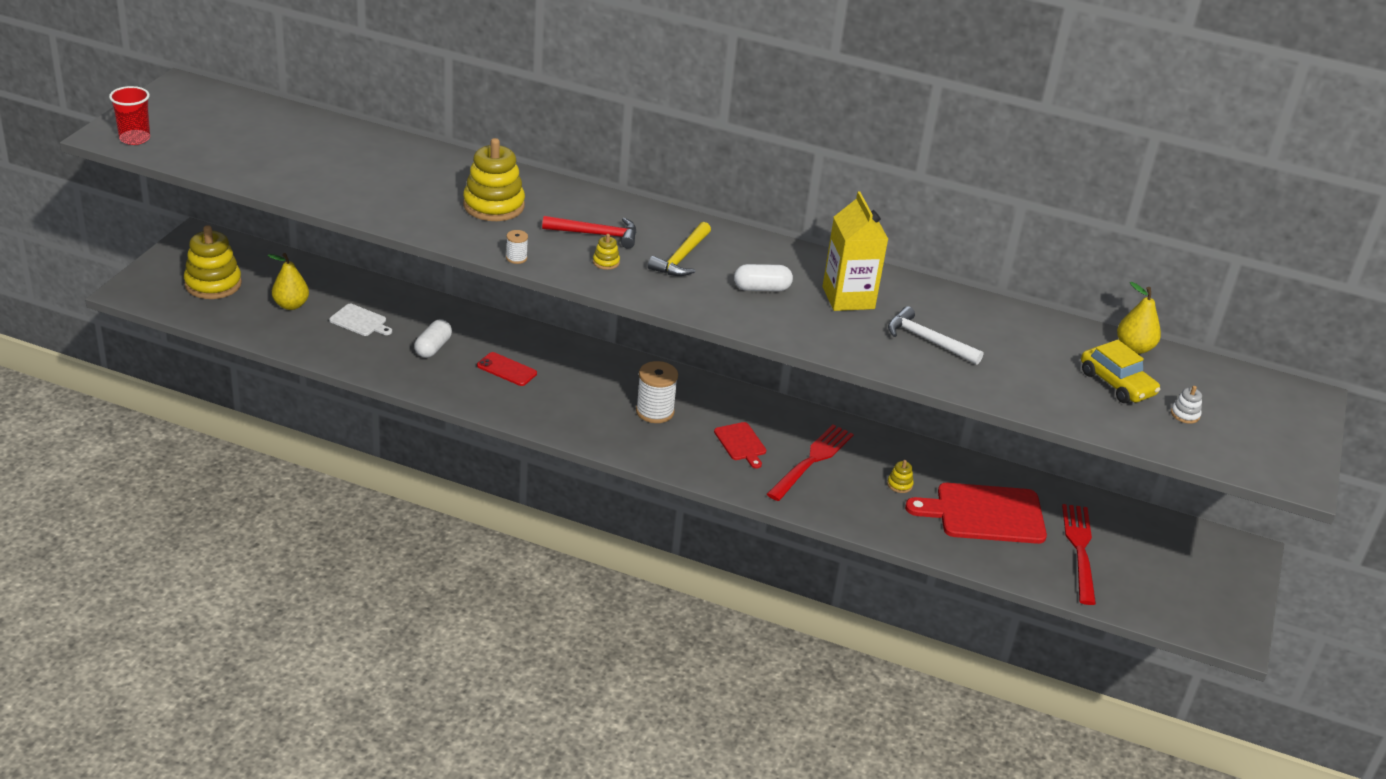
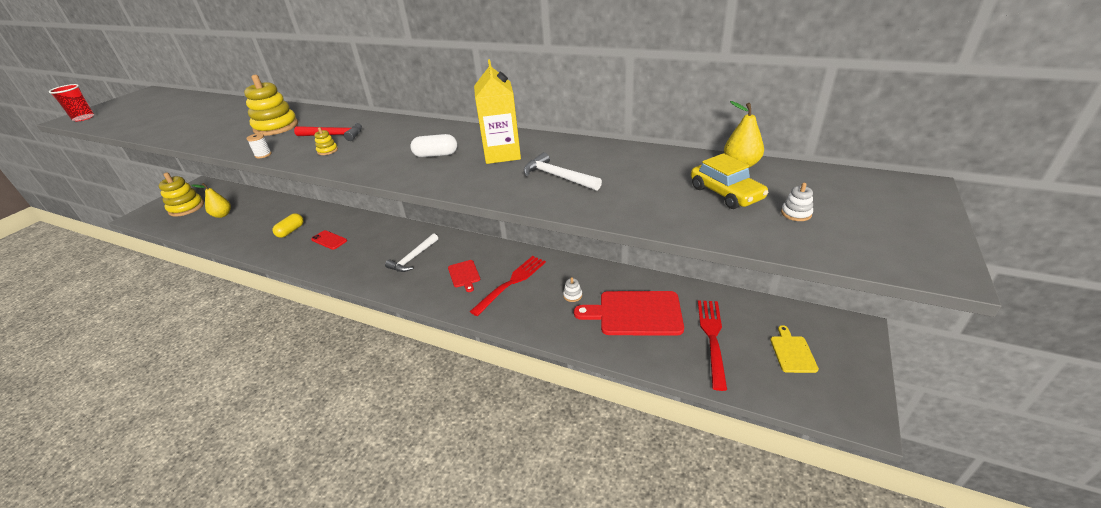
camera: 10 degrees right, 0 degrees up
white cutting board [329,304,392,336] -> none
white capsule [414,319,452,358] -> yellow capsule [273,213,303,238]
white spool [636,361,678,423] -> white hammer [385,233,438,272]
yellow hammer [648,222,711,276] -> none
yellow stacking toy [887,460,914,493] -> white stacking toy [563,277,582,302]
none -> yellow cutting board [770,325,819,373]

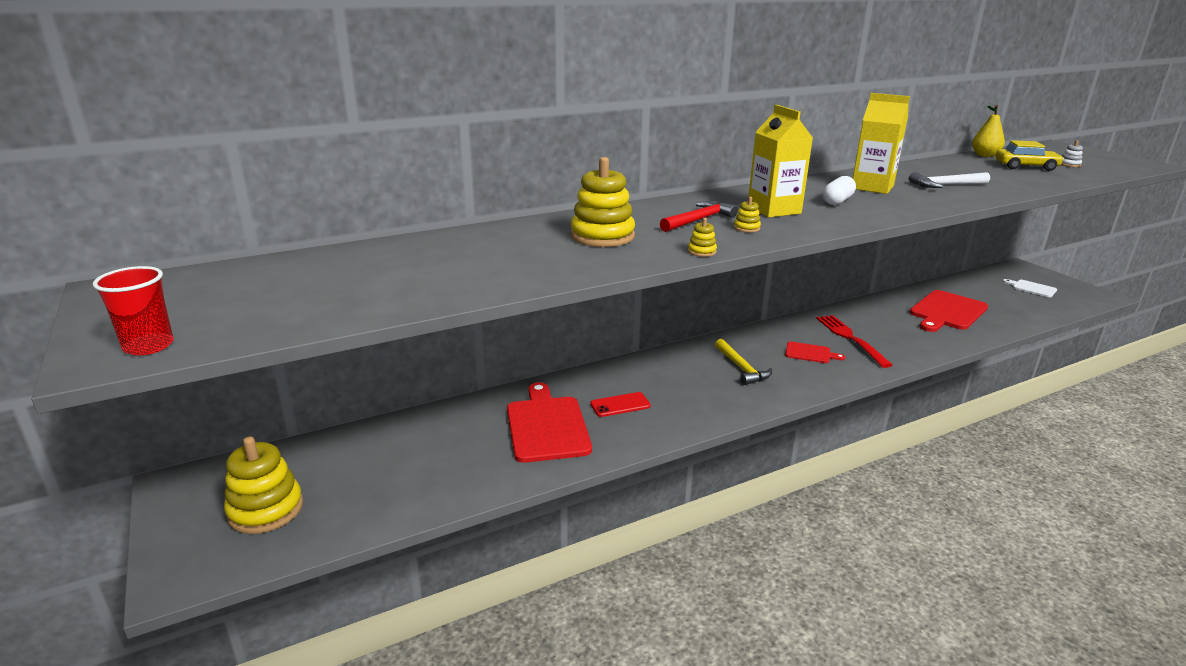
camera: 55 degrees left, 10 degrees down
yellow pear [192,183,231,218] -> none
white spool [246,133,272,158] -> yellow stacking toy [688,218,717,257]
yellow capsule [273,213,303,238] -> red cutting board [507,382,592,463]
white hammer [385,233,438,272] -> yellow hammer [715,339,772,385]
white stacking toy [563,277,582,302] -> none
red fork [698,300,727,391] -> none
yellow cutting board [770,325,819,373] -> white cutting board [1003,279,1057,297]
none -> yellow carton [748,105,813,218]

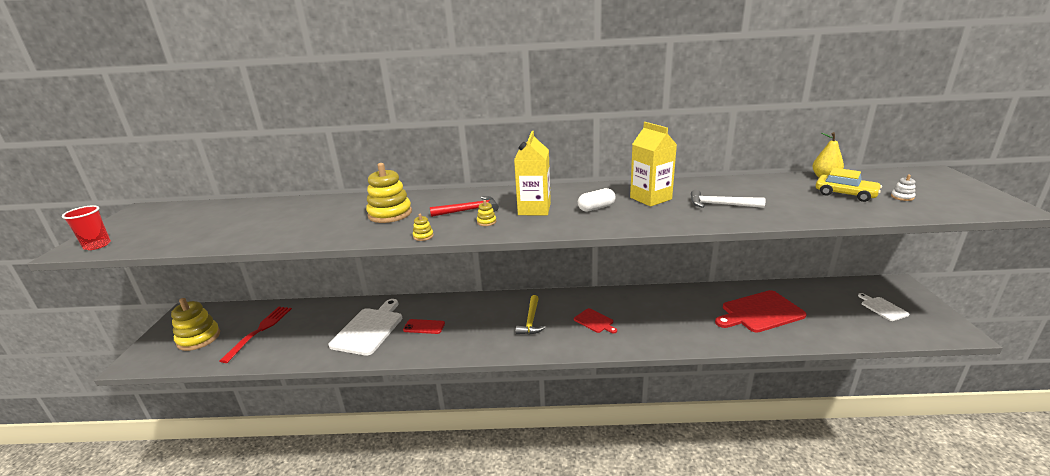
camera: 30 degrees right, 0 degrees up
red cutting board [507,382,592,463] -> white cutting board [329,299,402,356]
red fork [816,315,893,368] -> red fork moved to [220,307,292,363]

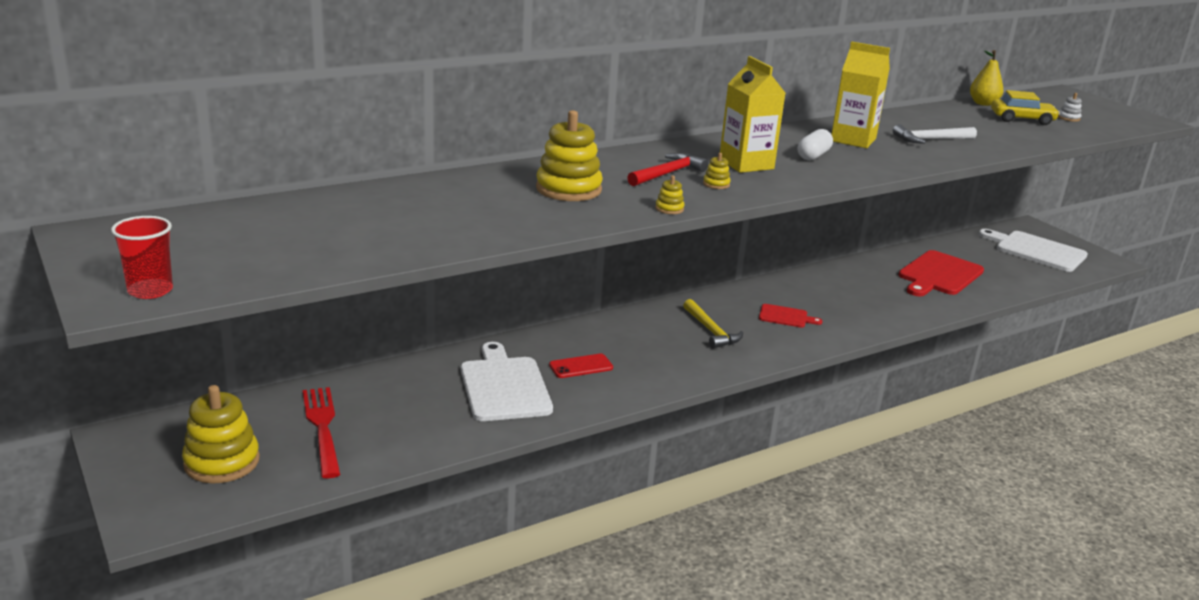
camera: 35 degrees left, 0 degrees up
white cutting board [858,293,909,321] -> white cutting board [978,229,1088,272], size x1.95

